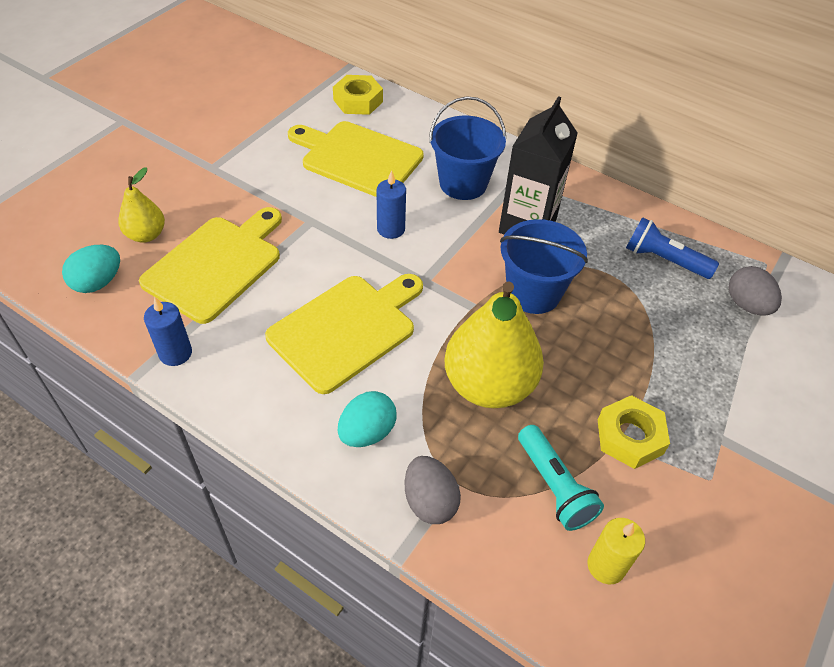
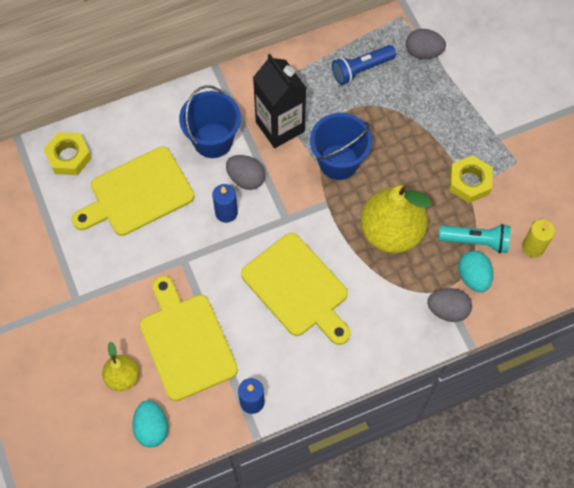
camera: 55 degrees left, 15 degrees up
yellow cutting board [265,274,423,394] -> yellow cutting board turned 150 degrees clockwise [241,233,351,345]
turquoise egg [338,391,397,447] -> turquoise egg moved to [458,251,493,292]
none -> grey egg [226,155,265,190]

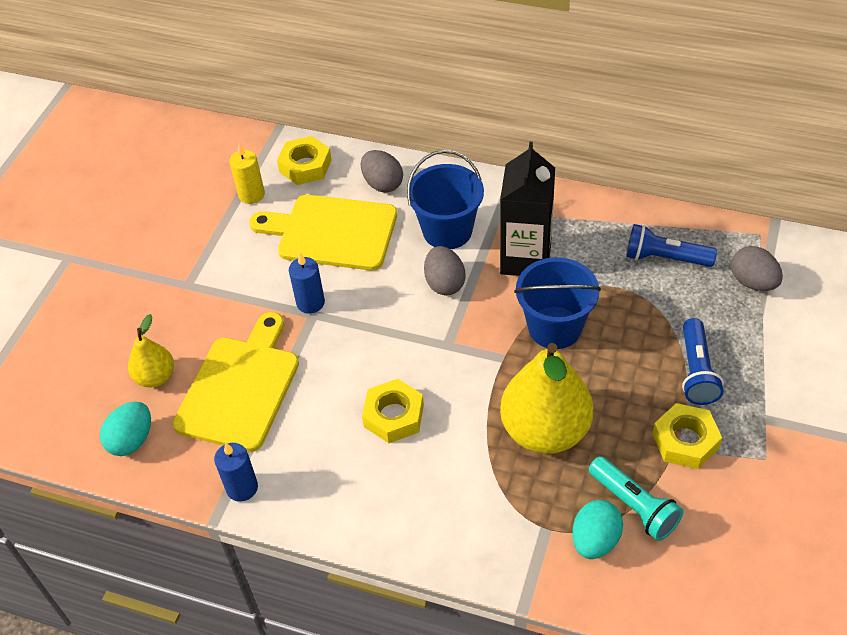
camera: 45 degrees right, 15 degrees down
blue candle [212,184,238,223] -> blue candle moved to [289,253,325,314]
yellow cutting board [241,233,351,345] -> yellow nut [362,379,424,443]
grey egg [427,288,472,322] -> grey egg moved to [361,150,403,193]
yellow candle [522,219,555,257] -> yellow candle moved to [230,144,265,204]
none -> blue flashlight [682,318,724,405]

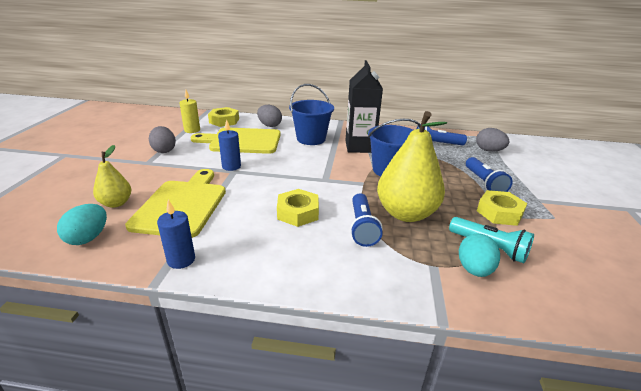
camera: 15 degrees left, 20 degrees down
grey egg [424,246,466,295] -> grey egg moved to [149,126,176,153]
none -> blue flashlight [350,193,383,247]

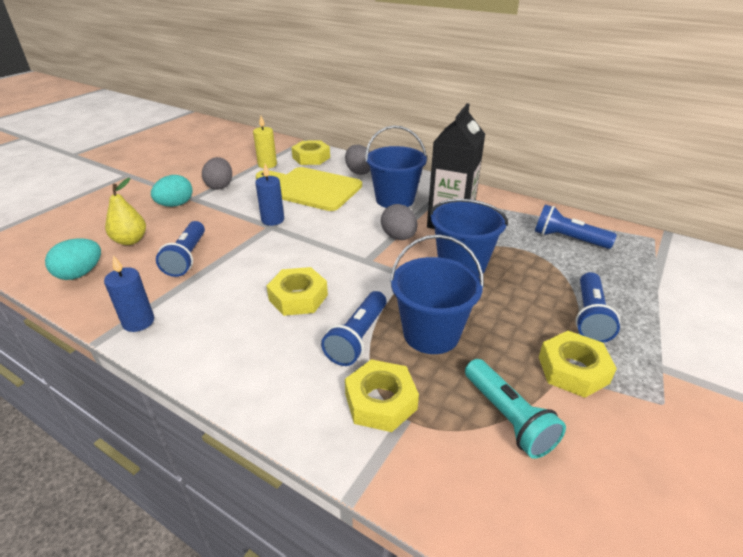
camera: 25 degrees right, 5 degrees up
yellow cutting board [125,169,226,238] -> blue flashlight [156,221,205,277]
yellow pear [377,111,447,222] -> blue bucket [390,235,484,354]
turquoise egg [459,234,500,277] -> turquoise egg moved to [151,175,193,207]
grey egg [476,128,510,152] -> grey egg moved to [381,204,417,240]
none -> yellow nut [345,359,419,432]

